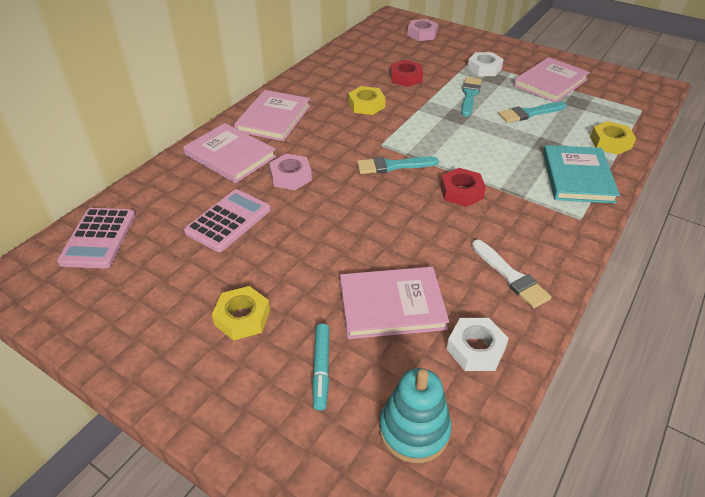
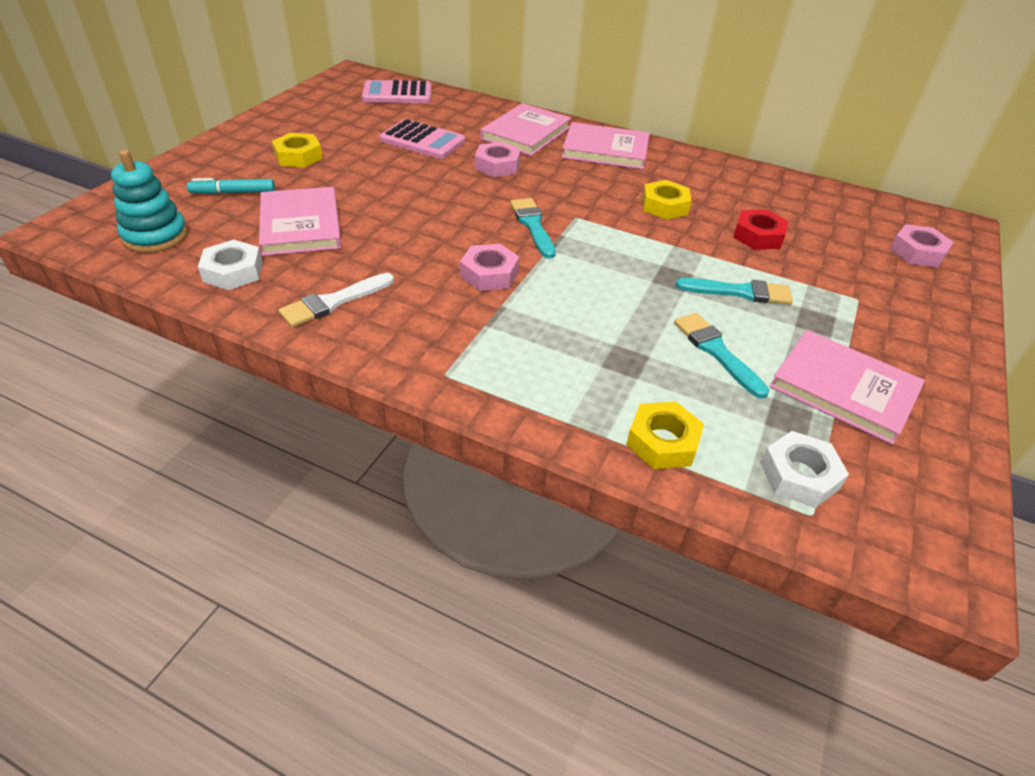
camera: 80 degrees right, 0 degrees up
red nut [440,168,486,207] -> pink nut [460,244,519,291]
white nut [467,52,504,76] -> white nut moved to [760,431,849,508]
turquoise book [543,145,620,204] -> none

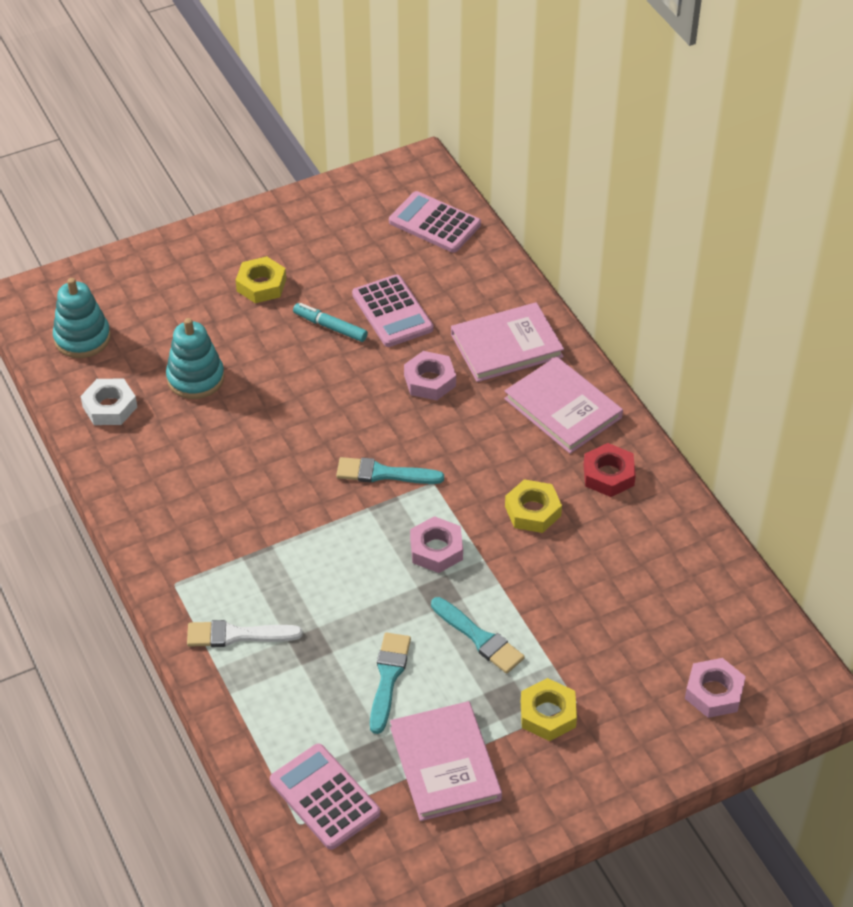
camera: 40 degrees right, 5 degrees up
turquoise marker [187,178,275,194] -> turquoise marker moved to [293,303,368,342]
pink book [259,187,342,256] -> turquoise stacking toy [166,318,224,399]
white brush [279,273,394,327] -> white brush moved to [187,620,302,647]
pink nut [460,244,519,291] -> pink nut moved to [410,516,463,573]
turquoise brush [510,198,556,259] -> turquoise brush turned 105 degrees counterclockwise [336,457,444,484]
yellow nut [626,402,704,469] -> yellow nut moved to [521,678,577,741]
red nut [733,209,789,250] -> red nut moved to [583,443,636,497]
white nut [760,431,849,508] -> pink calculator [270,744,380,850]

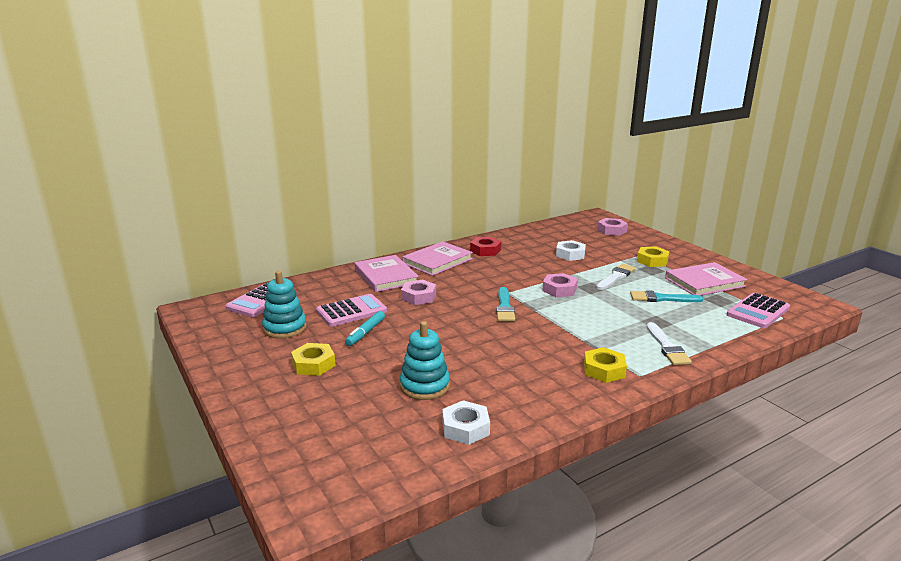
camera: 95 degrees left, 25 degrees down
turquoise stacking toy [53,278,111,358] -> turquoise stacking toy moved to [262,271,307,338]
turquoise brush [431,597,525,674] -> white brush [596,264,636,290]
yellow nut [505,479,562,533] -> yellow nut moved to [584,347,627,383]
none -> white nut [556,240,586,261]

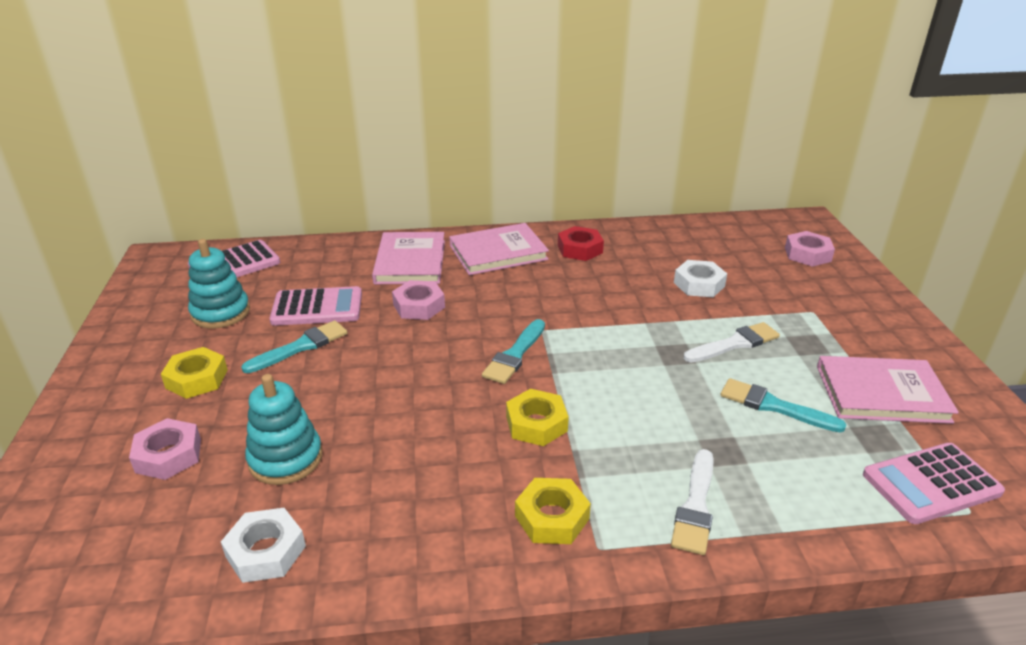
camera: 25 degrees right, 10 degrees up
turquoise marker [345,311,385,346] -> turquoise brush [241,320,348,373]
pink nut [542,273,578,297] -> pink nut moved to [129,418,201,480]
yellow nut [637,246,670,267] -> yellow nut moved to [506,389,569,446]

